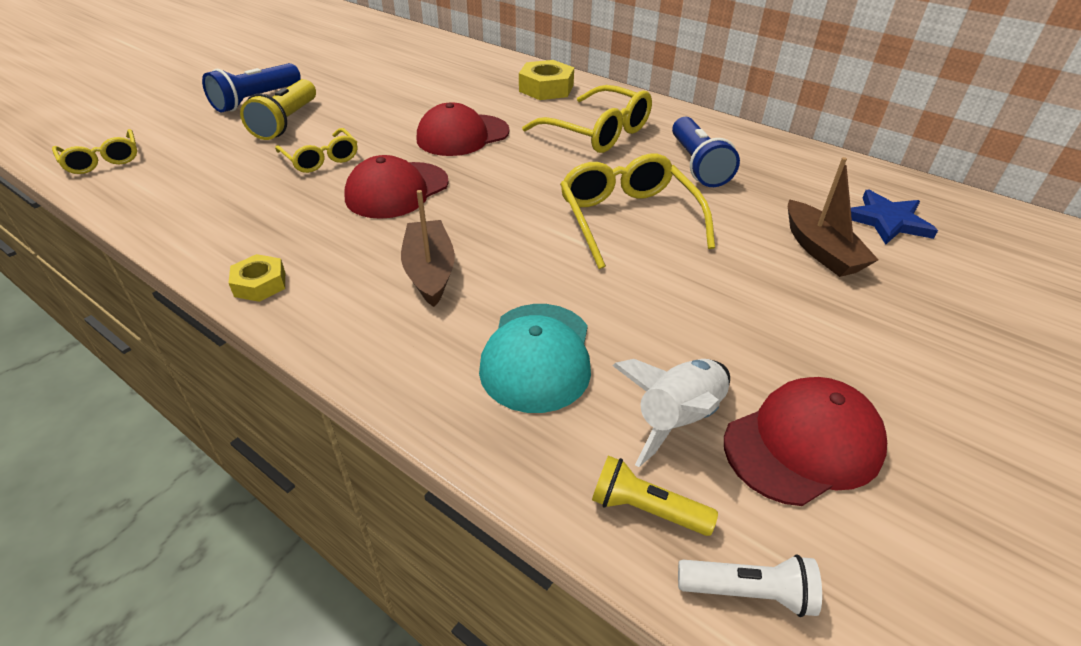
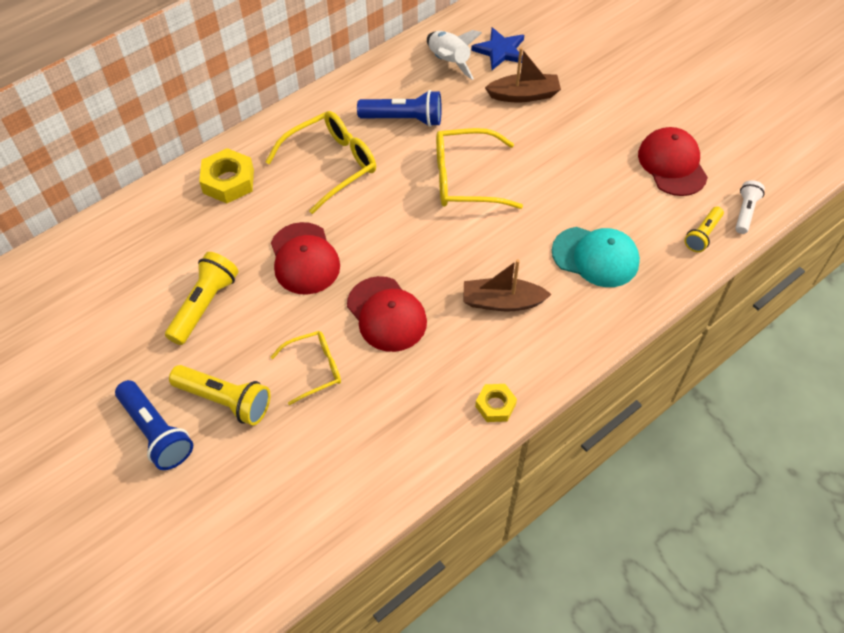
camera: 75 degrees left, 15 degrees up
yellow glasses [52,129,137,174] -> none
white rocket [612,359,730,467] -> white rocket moved to [427,30,482,80]
none -> yellow flashlight [165,252,239,345]

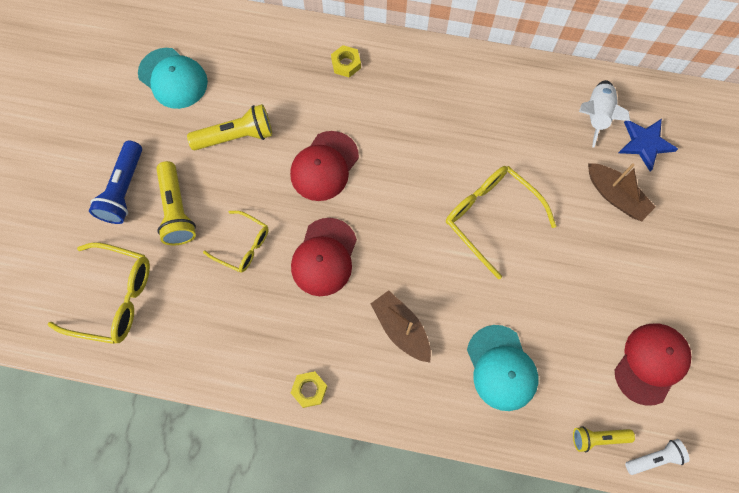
camera: 50 degrees right, 15 degrees up
yellow nut [199,148,254,203] -> yellow nut [331,45,361,77], size x0.62
yellow glasses [265,111,376,214] -> yellow glasses moved to [48,242,150,344]
blue flashlight [357,90,442,127] -> none
none -> turquoise cap [138,48,208,109]

